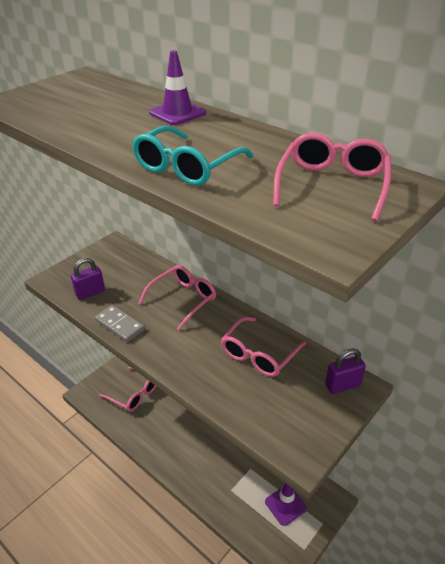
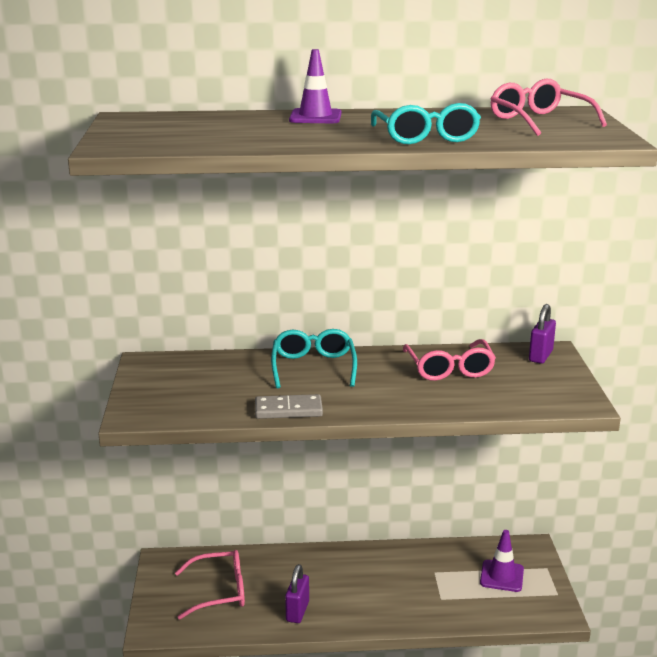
camera: 45 degrees left, 15 degrees down
purple padlock [71,258,105,300] -> purple padlock moved to [285,564,309,623]
pink glasses [138,265,216,330] -> turquoise glasses [271,329,357,388]

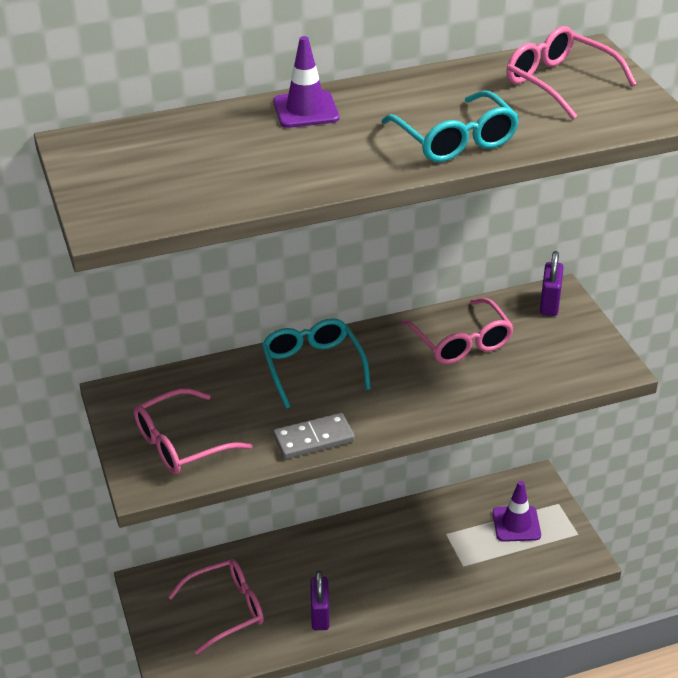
camera: 15 degrees left, 15 degrees up
none -> pink glasses [134,388,252,474]

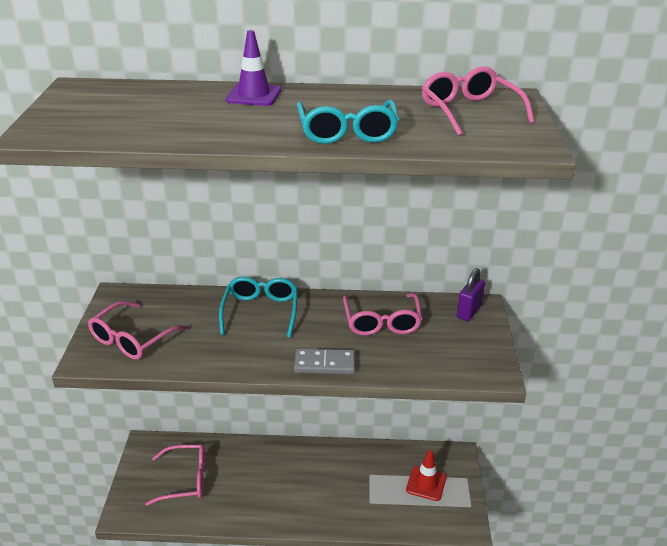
camera: 20 degrees right, 5 degrees down
pink glasses [134,388,252,474] -> pink glasses turned 45 degrees counterclockwise [88,301,188,360]
grey domino [273,413,355,459] -> grey domino moved to [294,349,355,374]
purple padlock [310,571,330,630] -> none
purple traffic cone [493,481,541,542] -> red traffic cone [406,450,446,501]

